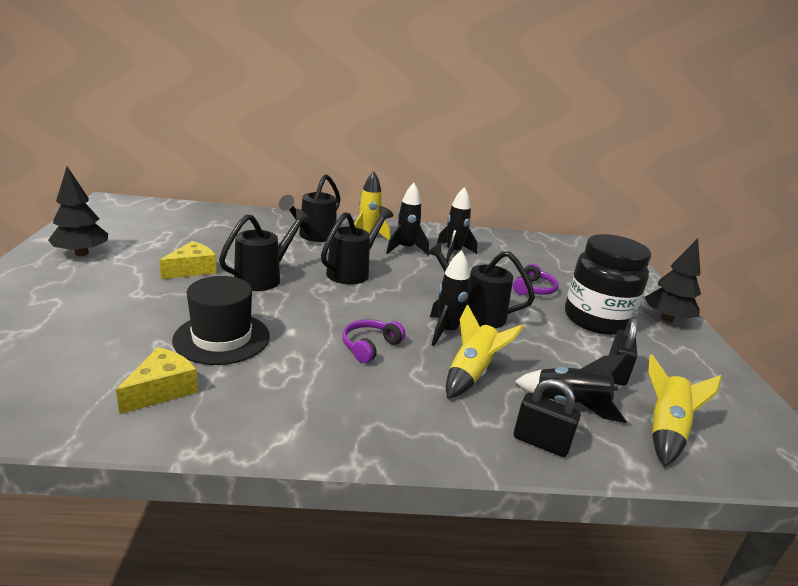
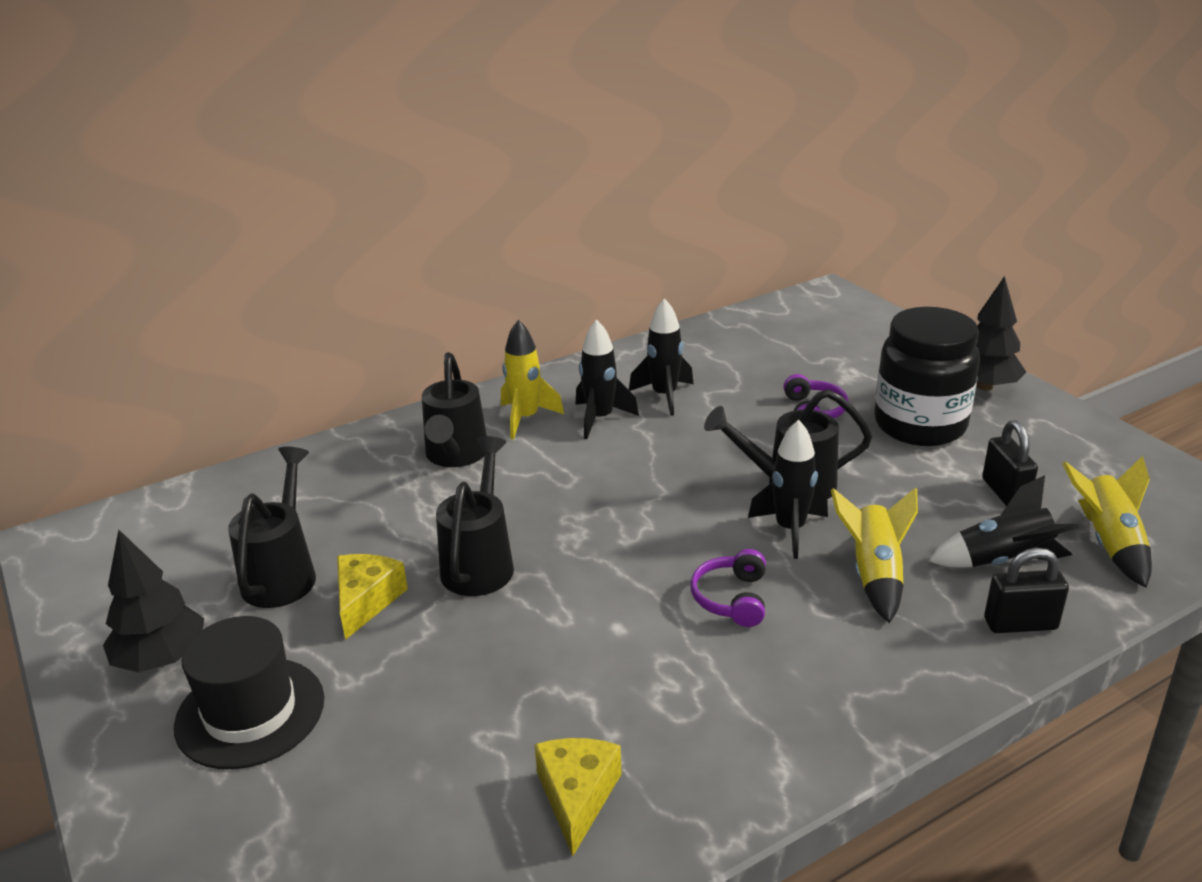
camera: 25 degrees left, 5 degrees up
black hat [172,276,270,365] -> black hat moved to [174,616,325,769]
black watering can [321,206,394,284] -> black watering can moved to [228,447,316,608]

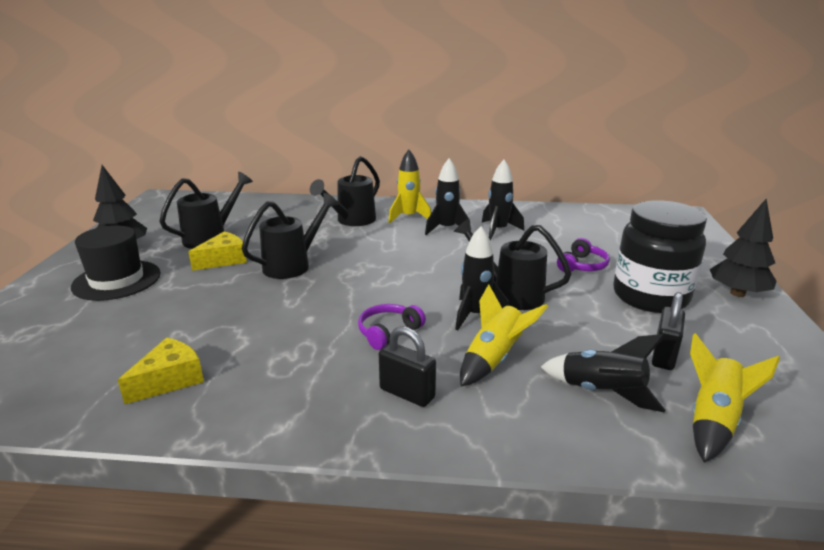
camera: 35 degrees right, 5 degrees down
black padlock [984,548,1069,633] -> black padlock moved to [379,326,436,407]

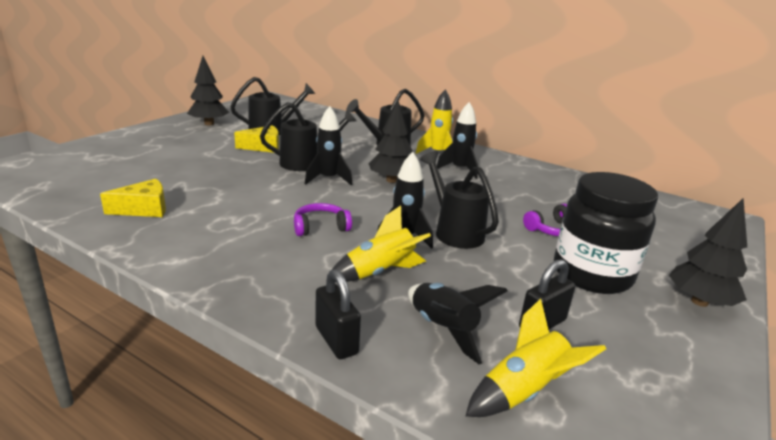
camera: 25 degrees right, 0 degrees up
black hat [71,225,161,301] -> none
black padlock [379,326,436,407] -> black padlock moved to [316,269,361,359]
black rocket [482,160,524,241] -> black rocket moved to [305,106,352,186]
none -> black tree [369,100,413,183]

